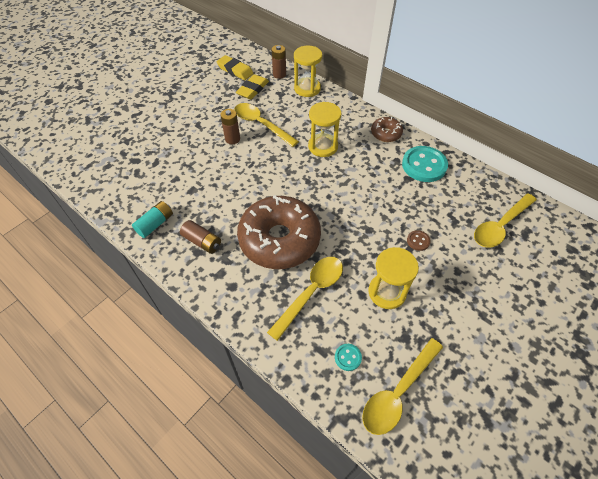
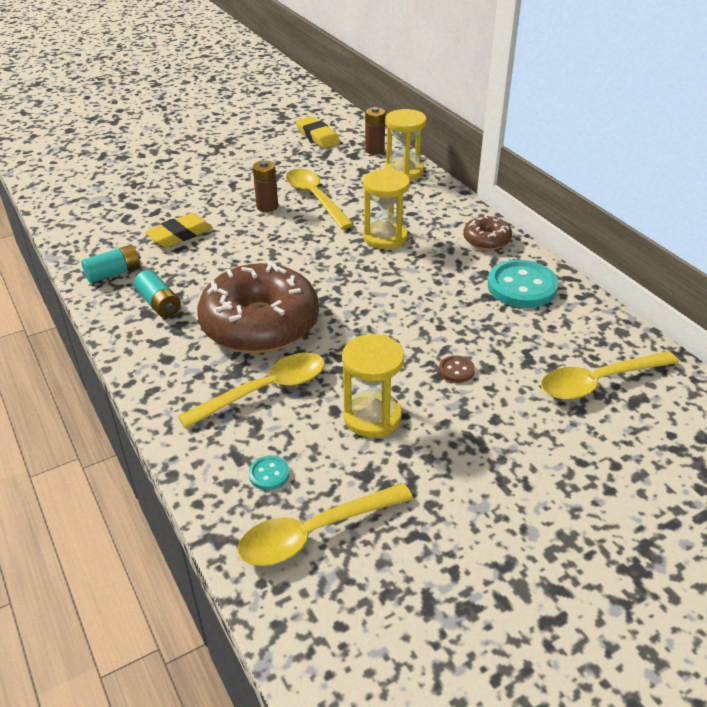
camera: 20 degrees right, 15 degrees down
brown battery [180,220,221,254] -> turquoise battery [134,270,181,318]
yellow eraser [236,74,269,99] -> yellow eraser moved to [145,213,213,248]

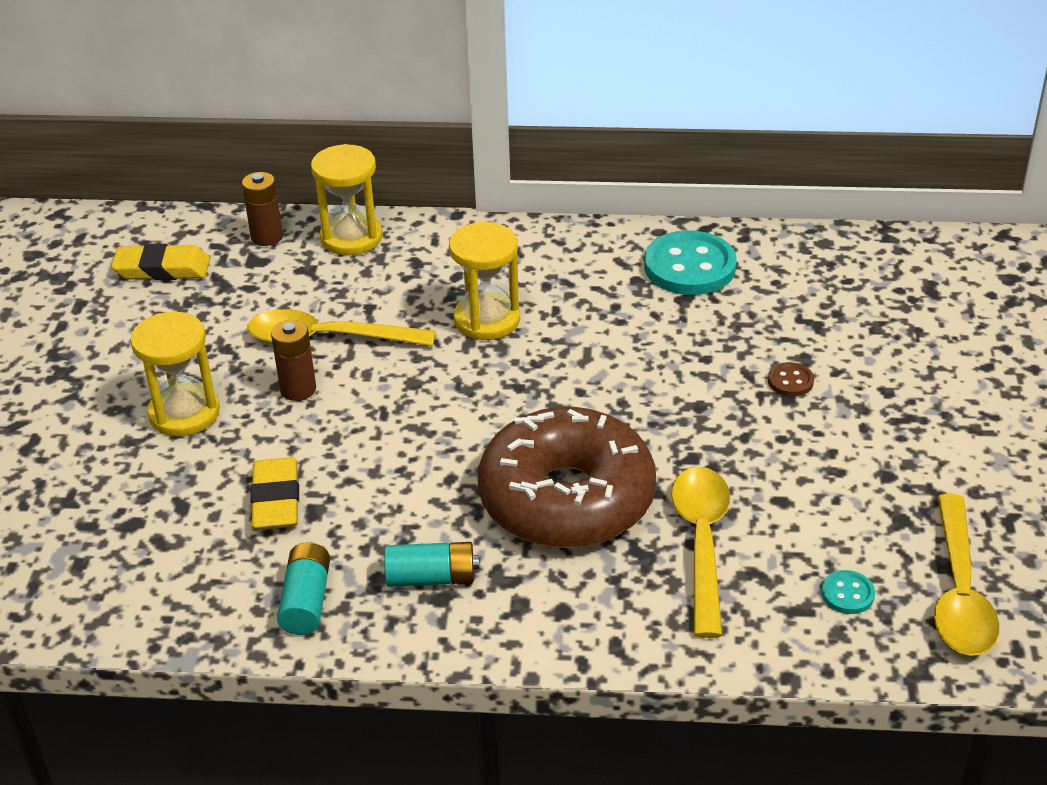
camera: 55 degrees left, 0 degrees up
yellow hourglass [342,334,404,437] -> yellow hourglass moved to [130,312,220,436]
brown donut [463,216,512,250] -> none
yellow spoon [541,351,679,400] -> none

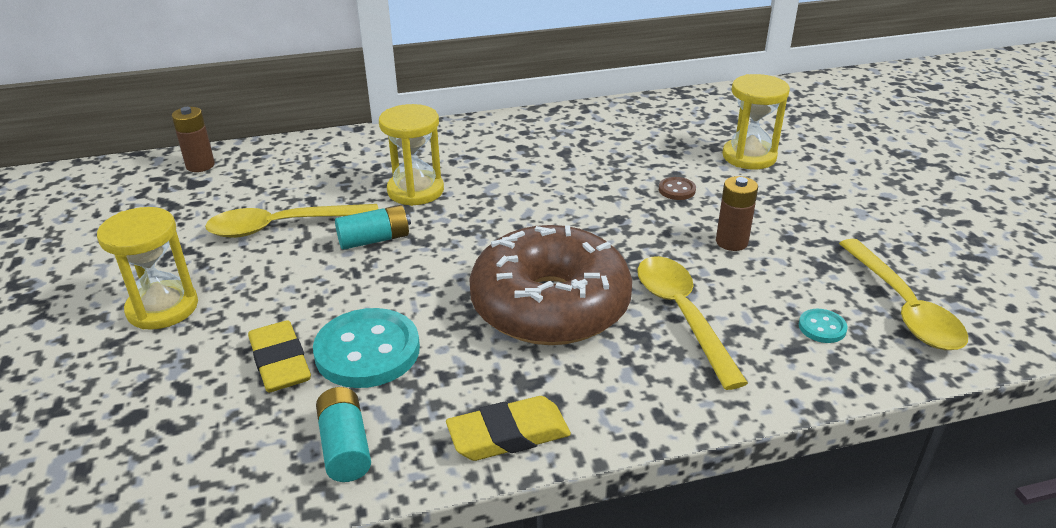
camera: 20 degrees left, 5 degrees down
yellow eraser [111,244,210,280] -> yellow eraser moved to [446,396,571,461]
brown battery [271,320,316,401] -> brown battery moved to [716,176,758,251]
yellow hourglass [311,144,383,255] -> yellow hourglass moved to [722,74,790,170]
turquoise battery [384,542,479,587] -> turquoise battery moved to [335,205,411,250]
turquoise button [644,230,737,295] -> turquoise button moved to [313,308,420,388]

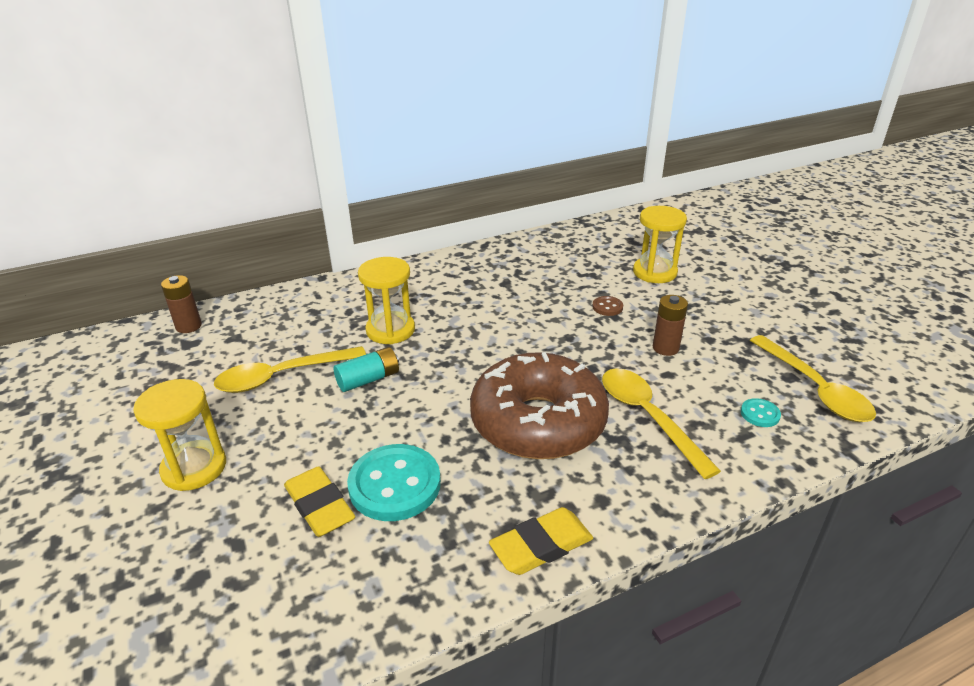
camera: 10 degrees left, 0 degrees up
turquoise battery [316,387,371,482] -> none

